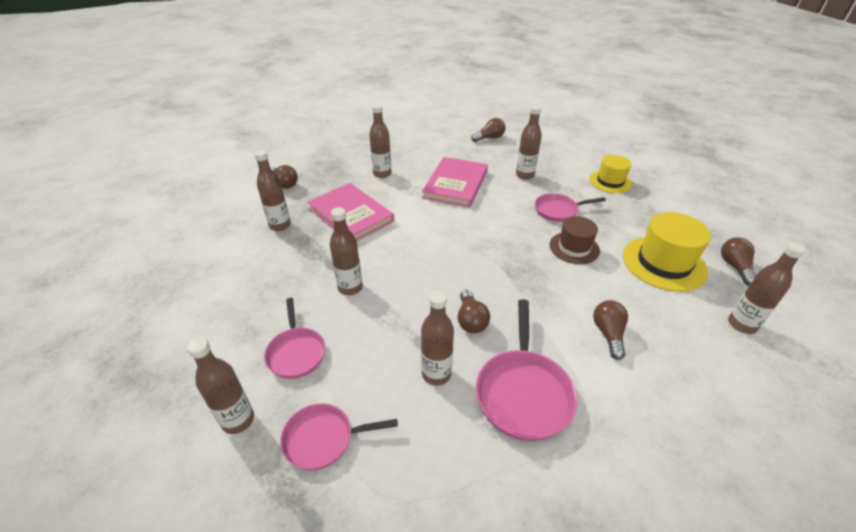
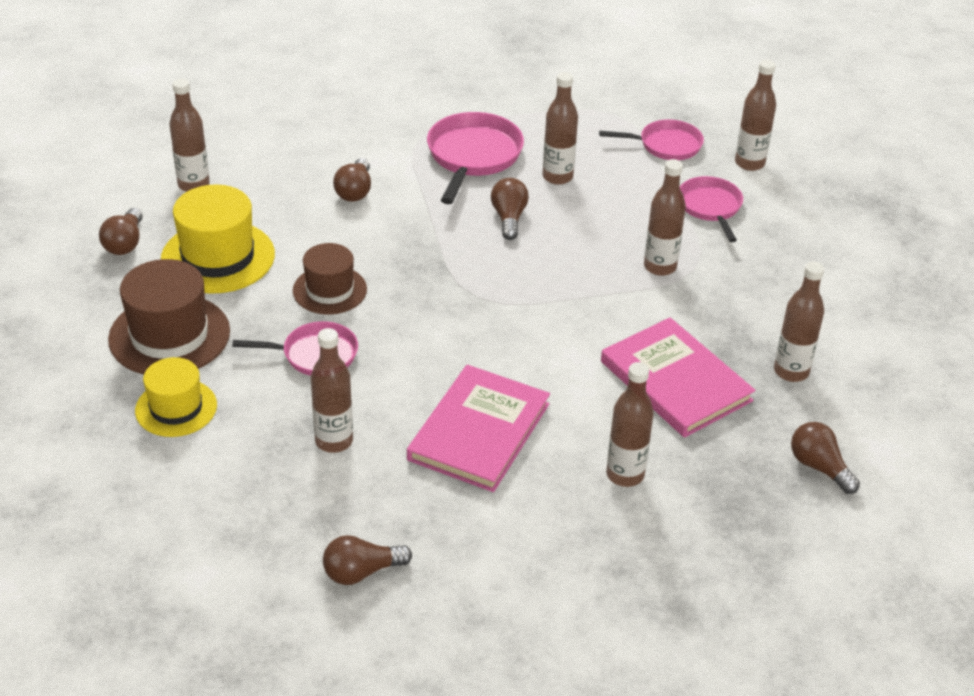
camera: 175 degrees left, 0 degrees up
none -> brown hat [108,259,230,374]

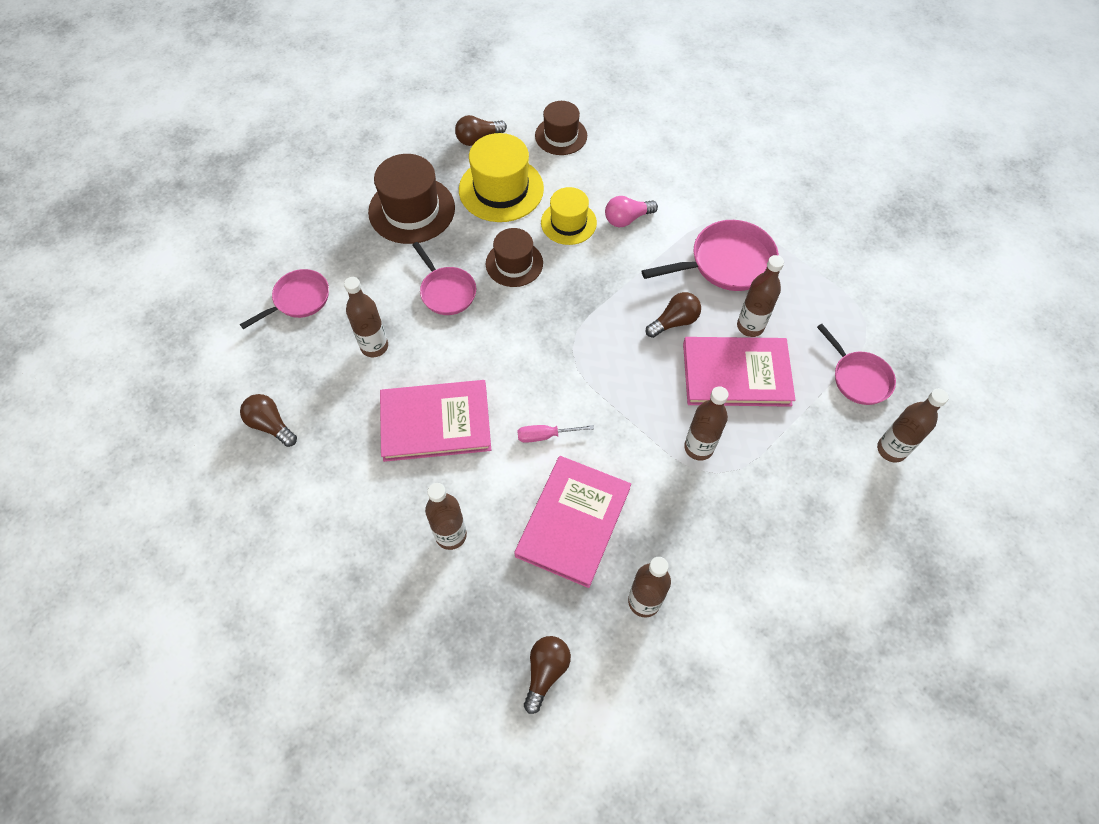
camera: 60 degrees right, 20 degrees up
yellow hat [135,357,217,437] -> yellow hat moved to [541,187,597,245]
brown bottle [169,79,210,192] -> brown hat [535,101,587,155]
brown light bulb [333,158,371,202] -> pink light bulb [605,196,658,227]
pink pan [680,176,743,242] -> pink pan moved to [240,269,329,329]
none -> pink screwdriver [518,425,594,443]
none -> pink book [683,337,796,407]

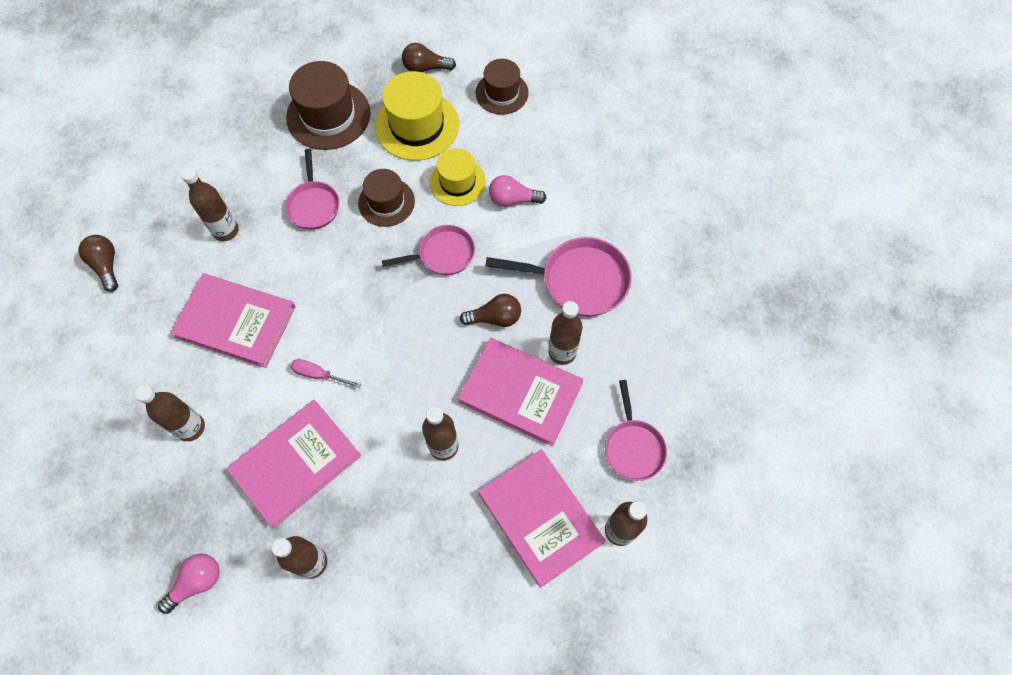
camera: 25 degrees right, 5 degrees up
pink pan [240,269,329,329] -> pink pan moved to [382,225,475,275]
brown light bulb [524,636,571,714] -> pink light bulb [158,554,220,614]
none -> pink book [478,449,605,588]

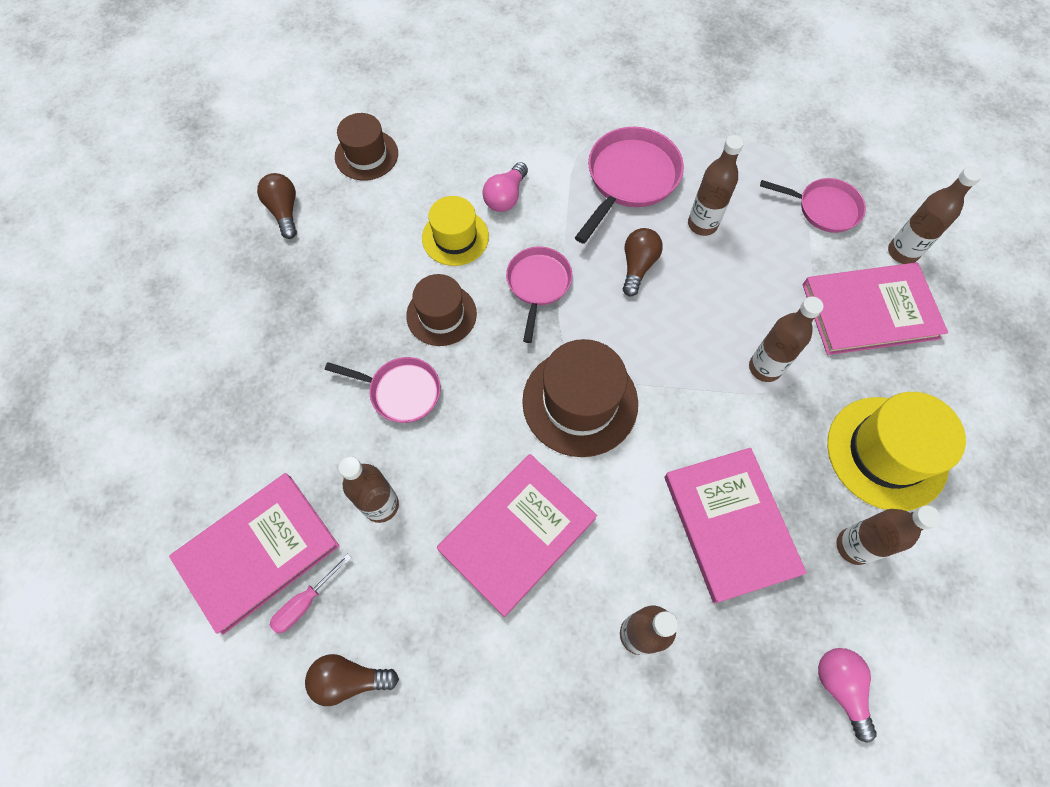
camera: 65 degrees left, 0 degrees up
brown hat [286,61,371,150] -> brown hat moved to [522,339,638,457]
pink screwdriver [291,359,361,388] -> pink screwdriver moved to [270,554,351,633]
yellow hat [375,71,459,161] -> yellow hat moved to [827,392,966,511]
brown light bulb [402,43,456,72] -> brown light bulb turned 135 degrees clockwise [257,173,297,239]
pink book [458,338,583,446] -> pink book moved to [169,473,339,635]

